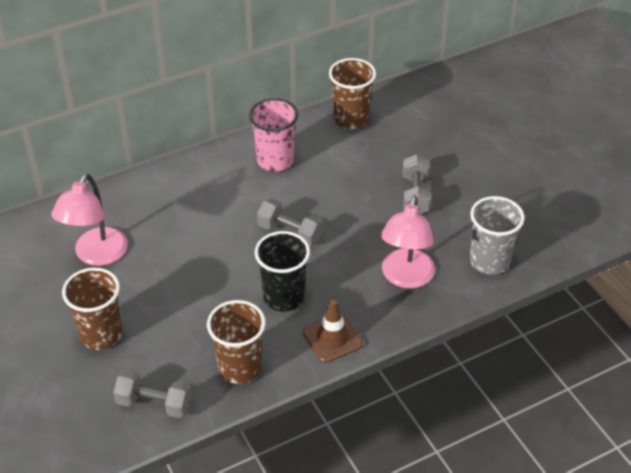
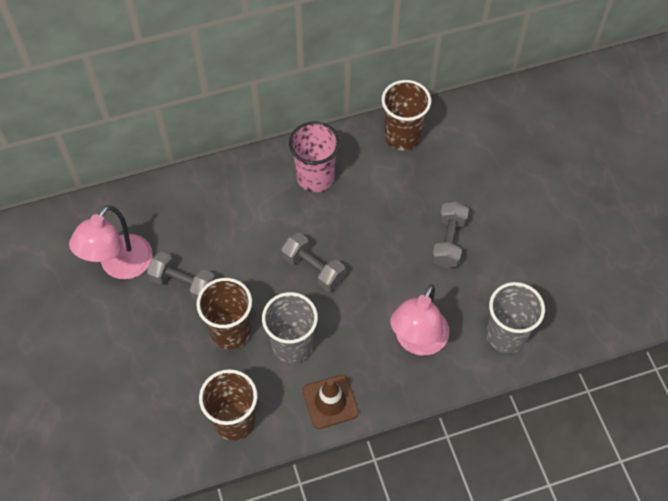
camera: 10 degrees right, 15 degrees up
brown cup [62,268,122,350] -> brown cup moved to [196,278,252,349]
grey dumbbell [113,369,192,418] -> grey dumbbell moved to [147,252,215,301]
black cup [255,231,310,312] -> grey cup [262,292,318,364]

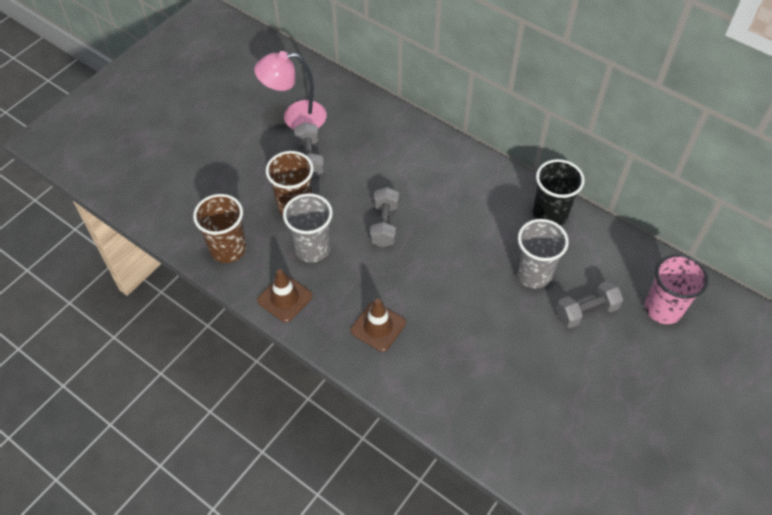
camera: 55 degrees right, 5 degrees down
pink cup [289,122,340,192] -> pink cup moved to [645,254,708,324]
brown cup [382,80,431,150] -> black cup [533,159,584,226]
pink lamp [390,284,449,356] -> brown traffic cone [351,299,406,352]
grey dumbbell [432,201,469,268] -> grey dumbbell moved to [556,281,623,328]
grey cup [486,282,545,354] -> grey cup moved to [515,219,569,288]

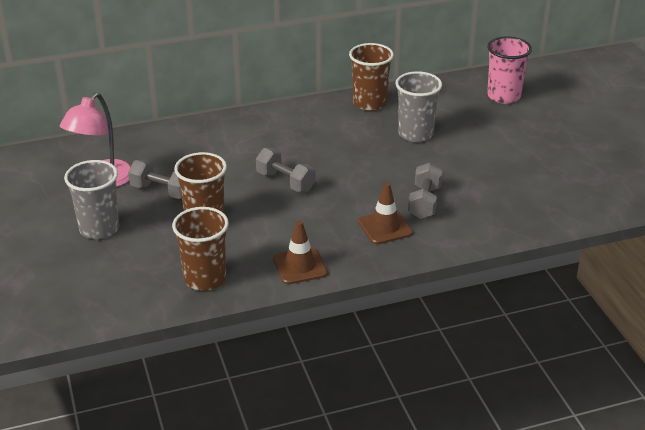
camera: 55 degrees left, 20 degrees down
grey cup [283,193,333,263] -> grey cup moved to [64,160,119,239]
black cup [533,159,584,226] -> brown cup [349,43,394,111]
grey dumbbell [556,281,623,328] -> grey dumbbell moved to [408,163,443,219]

